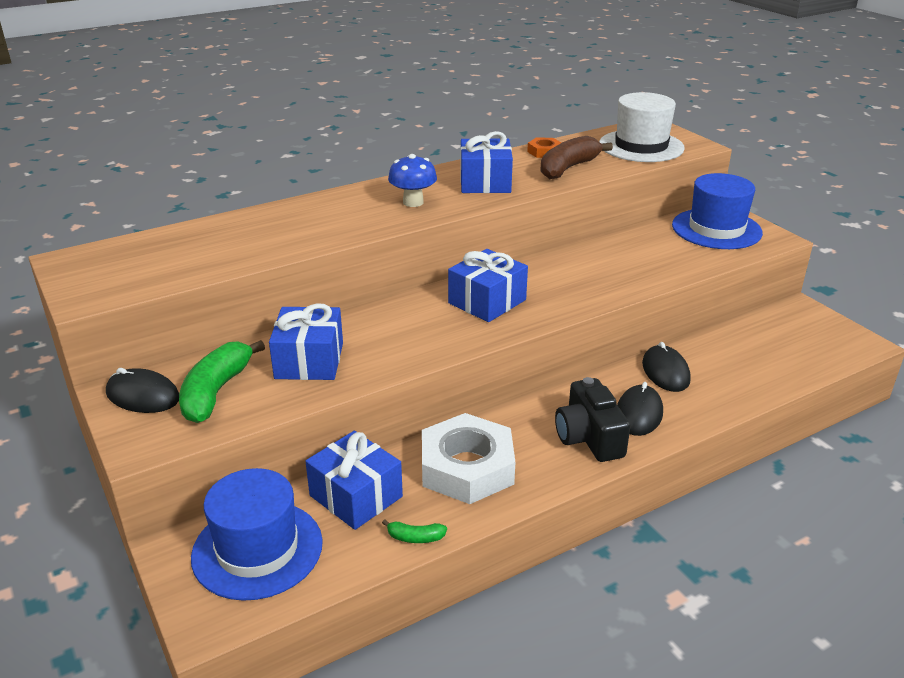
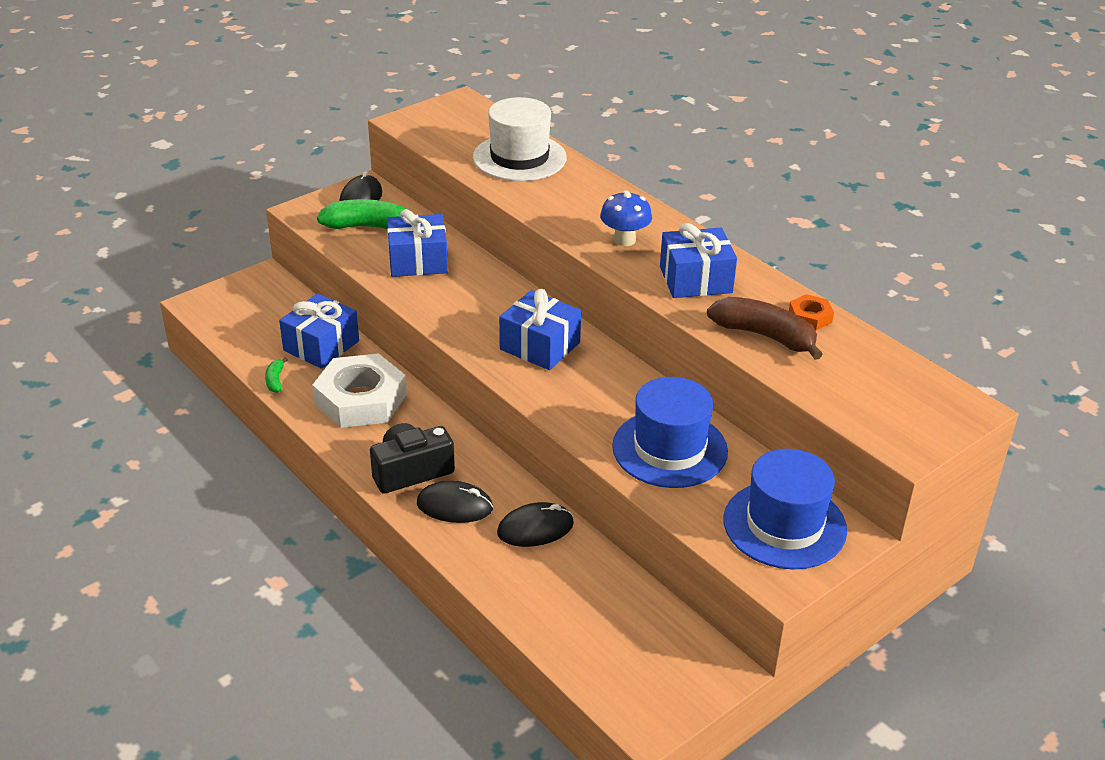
camera: 80 degrees right, 5 degrees up
blue hat [191,468,323,601] -> blue hat moved to [612,377,728,488]
white hat [599,92,685,162] -> white hat moved to [473,97,567,181]

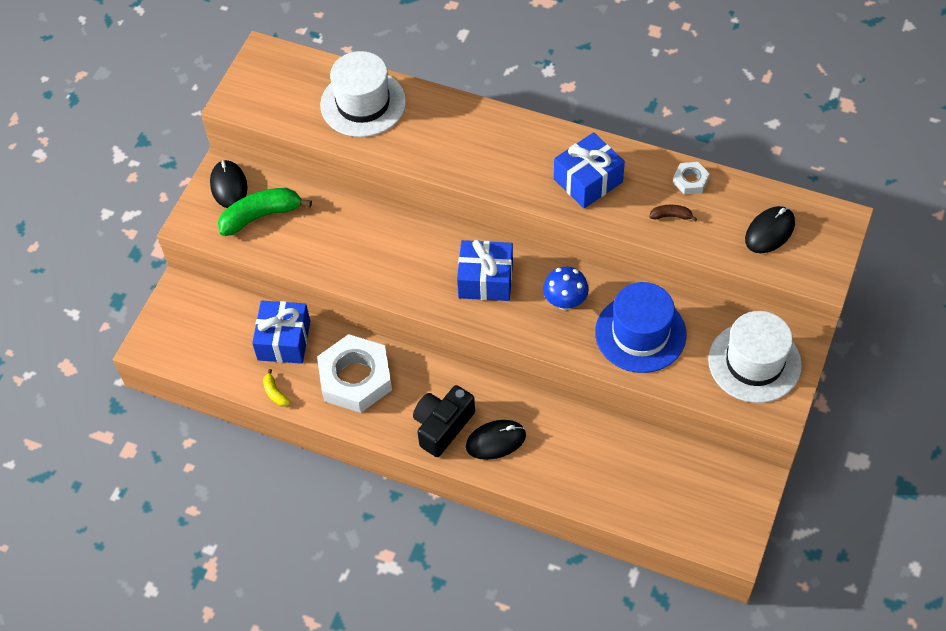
camera: 25 degrees left, 20 degrees up
green banana [265,357,287,393] -> yellow banana [263,369,290,406]
blue gift [387,209,448,277] -> none
black mouse [497,502,574,547] -> black mouse moved to [745,206,795,253]
blue mushroom [600,191,652,246] -> blue mushroom moved to [543,267,589,310]
brown banana [707,297,823,360] -> brown banana [649,205,697,221], size x0.46
blue hat [724,449,847,570] -> white hat [708,311,802,403]
orange nut [789,294,834,330] -> white nut [673,162,710,195]

